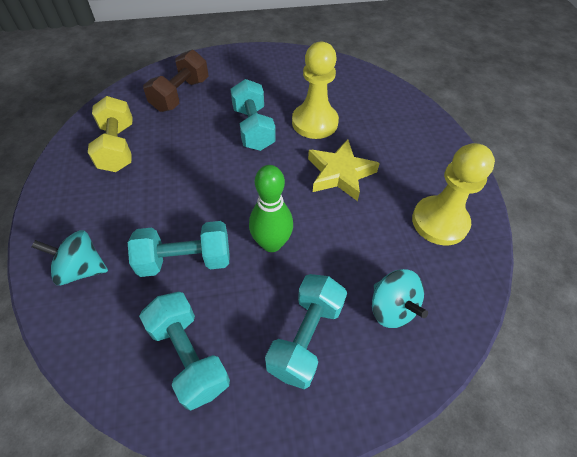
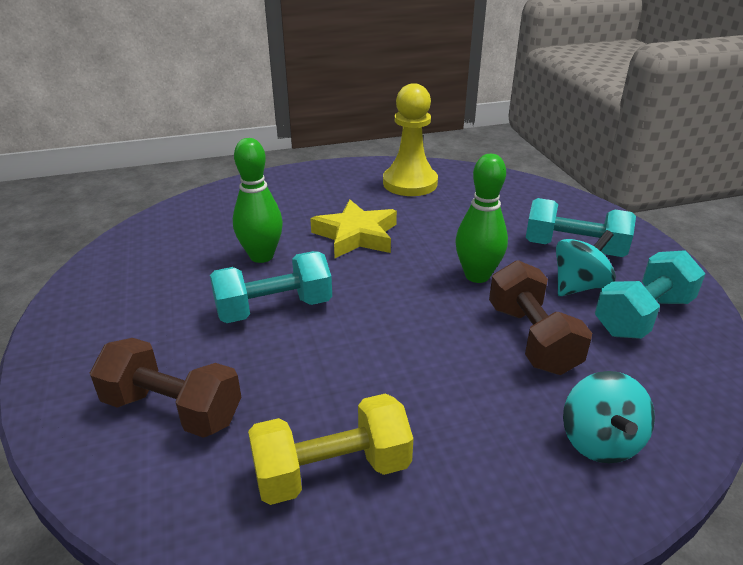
camera: 95 degrees left, 20 degrees down
turquoise dumbbell [128,221,229,277] -> brown dumbbell [489,260,592,375]
yellow pawn [292,42,339,139] -> green bowling pin [233,138,283,263]
turquoise spinning top [372,269,428,328] -> turquoise spinning top moved to [556,230,616,296]

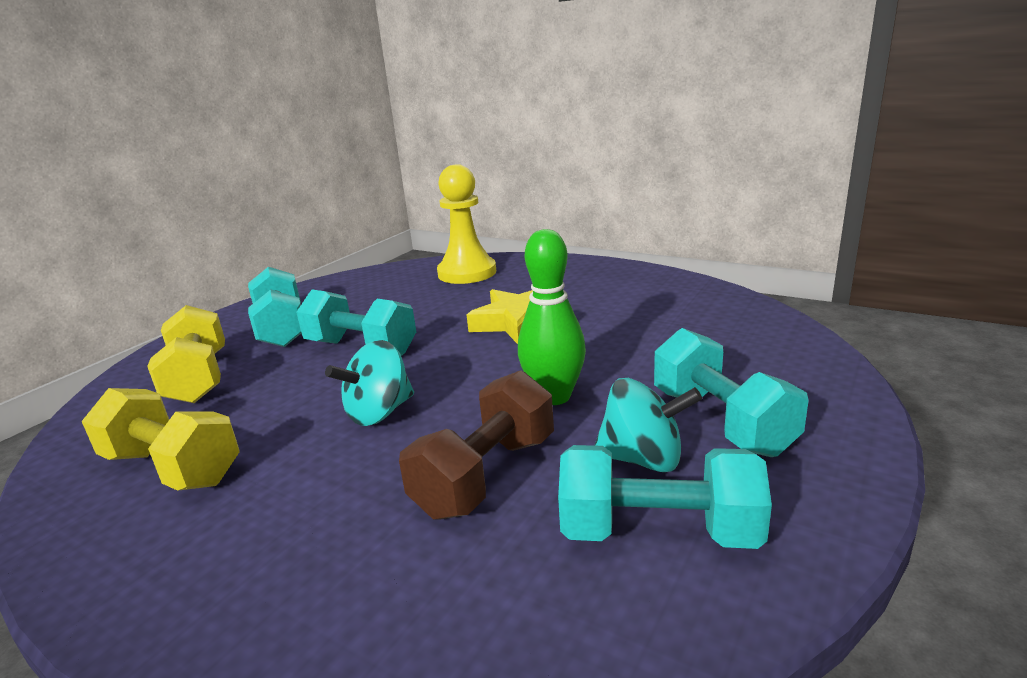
camera: 50 degrees right, 10 degrees down
brown dumbbell [90,338,241,438] -> yellow dumbbell [147,305,225,403]
green bowling pin [233,138,283,263] -> none
yellow pawn [383,83,438,196] -> yellow pawn moved to [437,164,496,284]
turquoise spinning top [563,371,655,463] -> turquoise spinning top moved to [325,340,414,426]
none -> turquoise dumbbell [248,267,301,347]

